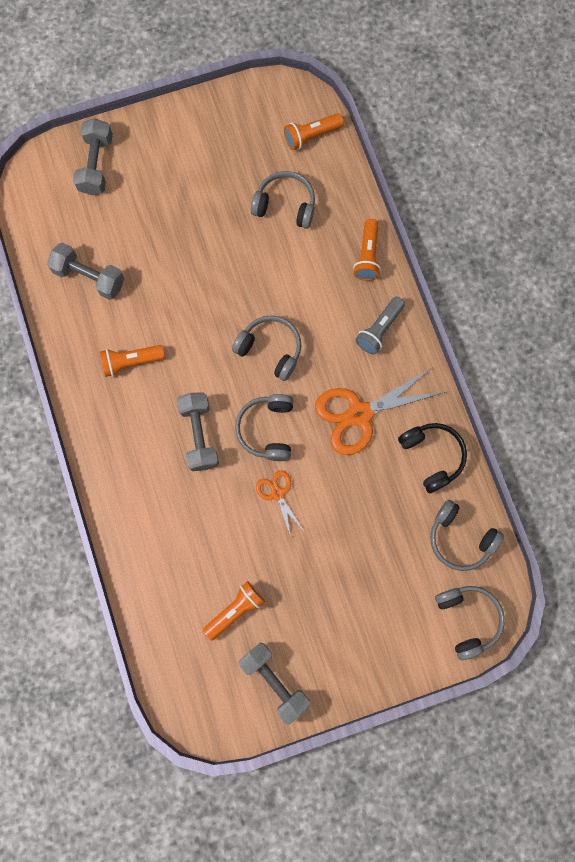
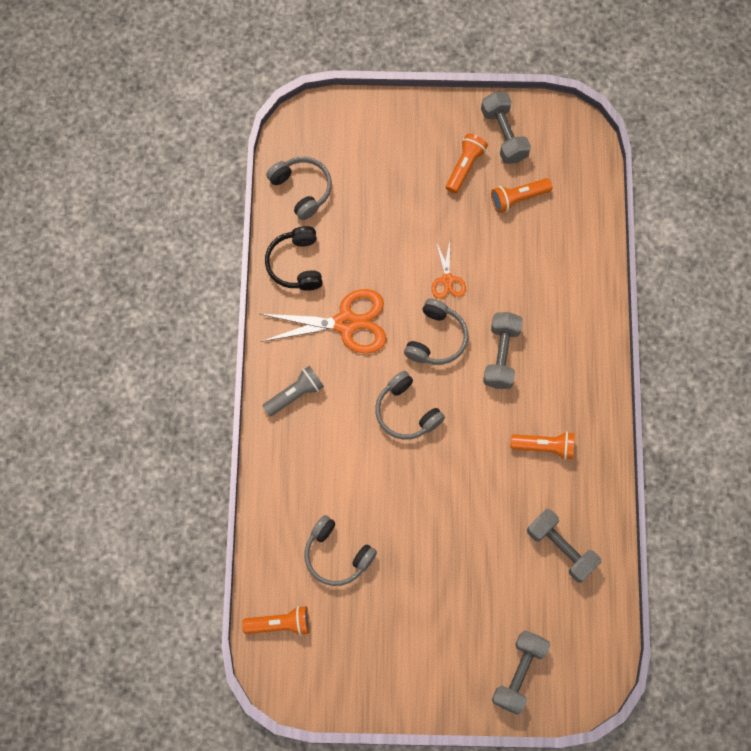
camera: 160 degrees left, 5 degrees down
orange flashlight [353,219,381,281] -> orange flashlight moved to [446,134,488,194]
grey headphones [435,586,505,660] -> none

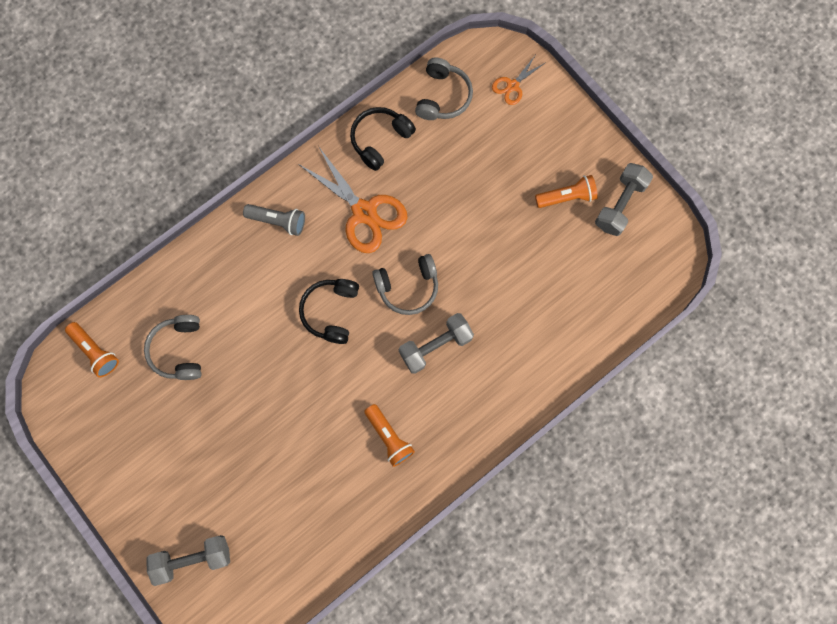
camera: 50 degrees right, 5 degrees up
grey headphones [375,371,445,440] -> black headphones [299,279,359,344]
orange scissors [432,241,466,299] -> orange scissors moved to [492,56,545,105]
orange flashlight [491,178,552,213] -> none
grey dumbbell [527,509,602,583] -> none

